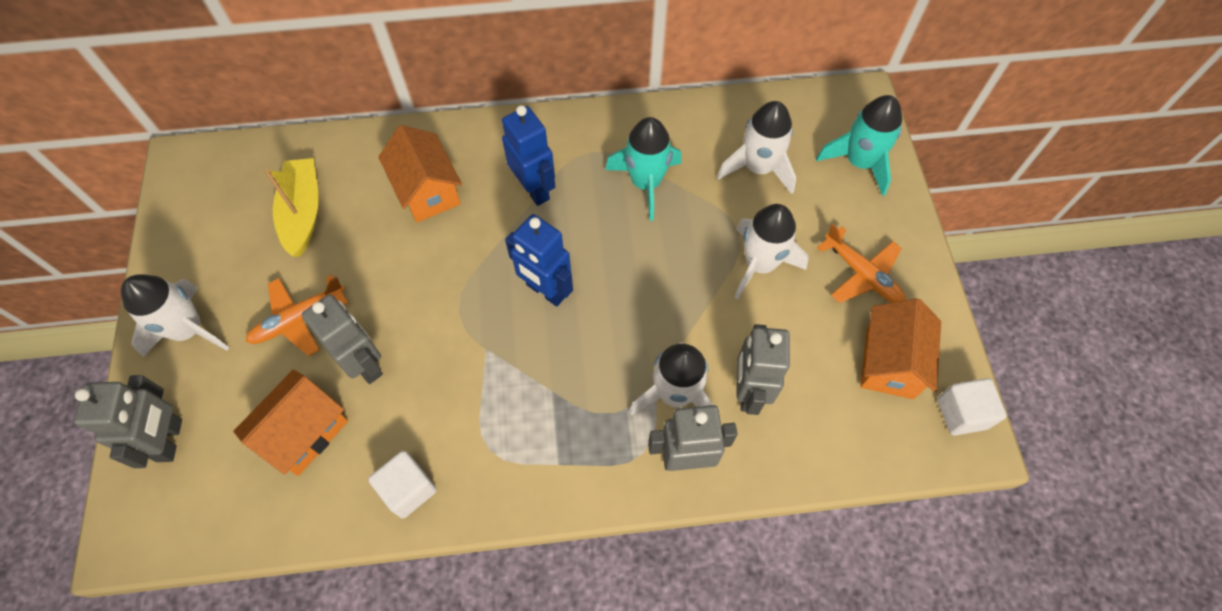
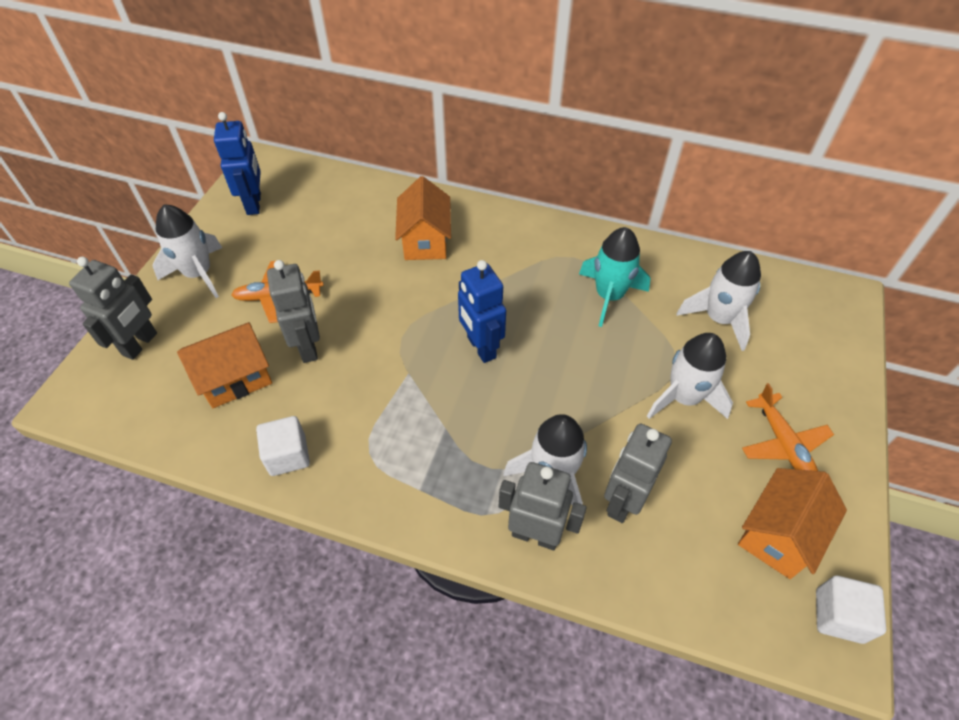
camera: 25 degrees right, 10 degrees down
yellow boat [265,158,318,256] -> none
blue robot [502,105,555,206] -> blue robot moved to [214,112,261,215]
turquoise rocket [816,95,902,196] -> none

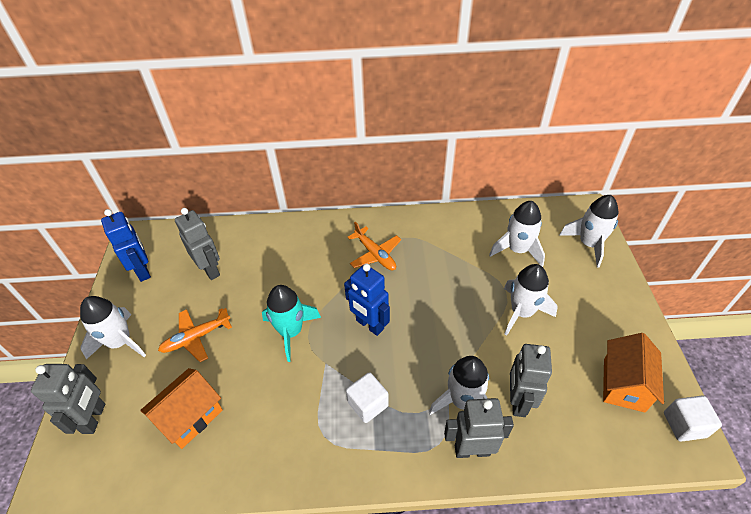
camera: 20 degrees left, 5 degrees down
white cube [256,416,310,476] -> white cube moved to [346,372,389,423]
grey robot [267,260,320,363] -> grey robot moved to [175,208,220,280]
orange house [395,176,451,260] -> none
turquoise rocket [579,227,651,327] -> turquoise rocket moved to [262,285,321,362]
orange plane [742,383,834,471] -> orange plane moved to [347,222,401,271]
none -> white rocket [559,195,618,268]

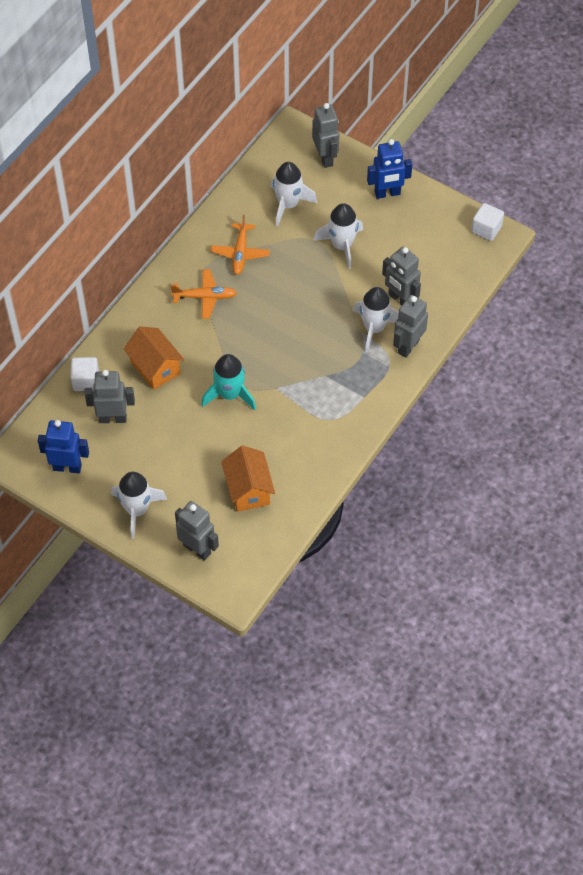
camera: 55 degrees left, 10 degrees up
orange plane [158,308,232,362] -> orange plane moved to [211,215,270,275]
blue robot [344,264,390,336] -> blue robot moved to [367,139,412,199]
white cube [346,372,389,423] -> white cube moved to [71,357,99,391]
white rocket [559,195,618,268] -> grey robot [312,103,339,168]
orange house [603,333,664,412] -> orange house moved to [124,326,184,390]

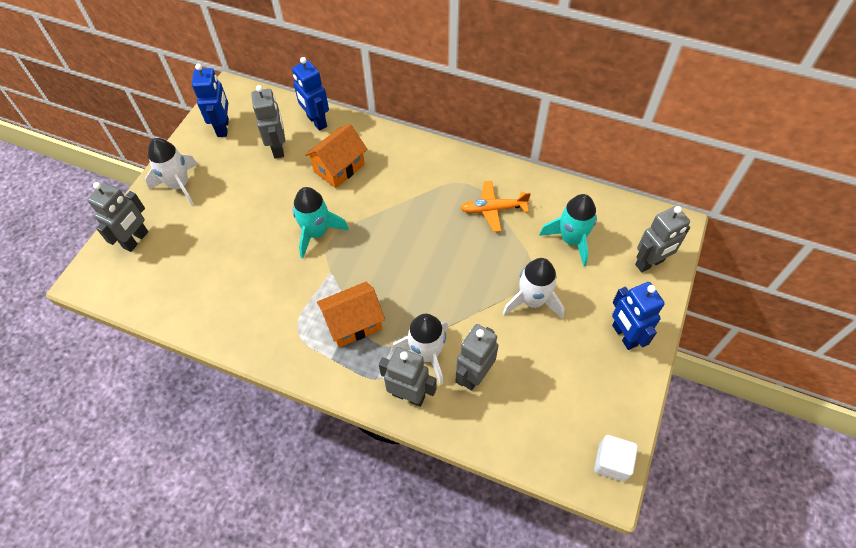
camera: 80 degrees right, 0 degrees up
white cube [71,357,99,391] -> blue robot [292,57,329,131]
orange plane [170,269,237,319] -> none
orange house [221,446,275,512] -> orange house moved to [317,282,385,348]
white rocket [271,162,317,226] -> turquoise rocket [539,194,597,266]

